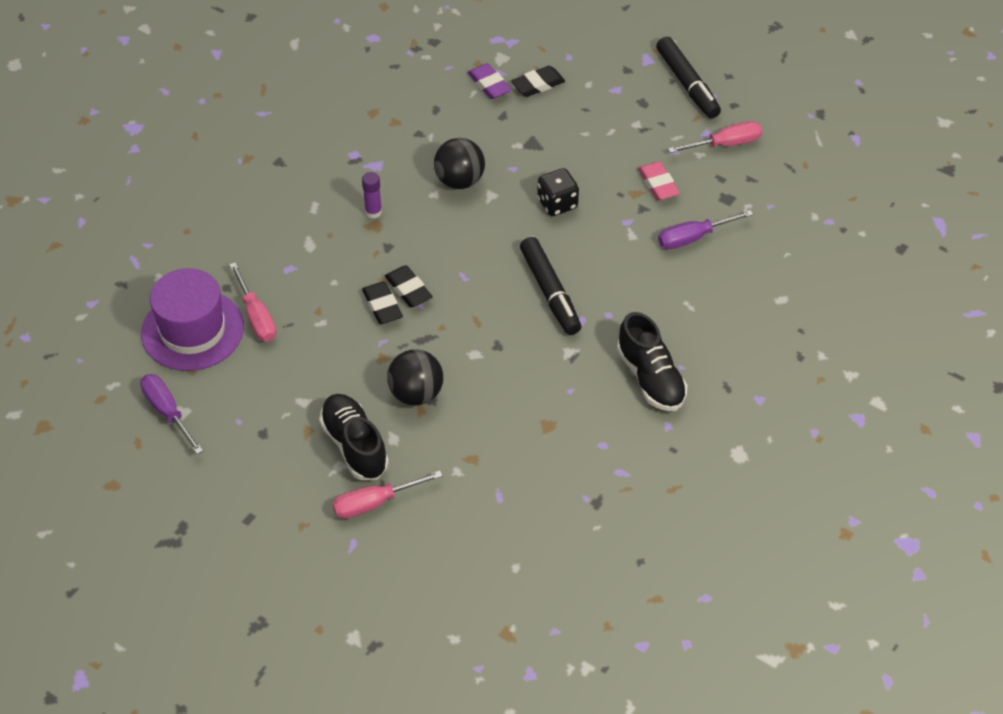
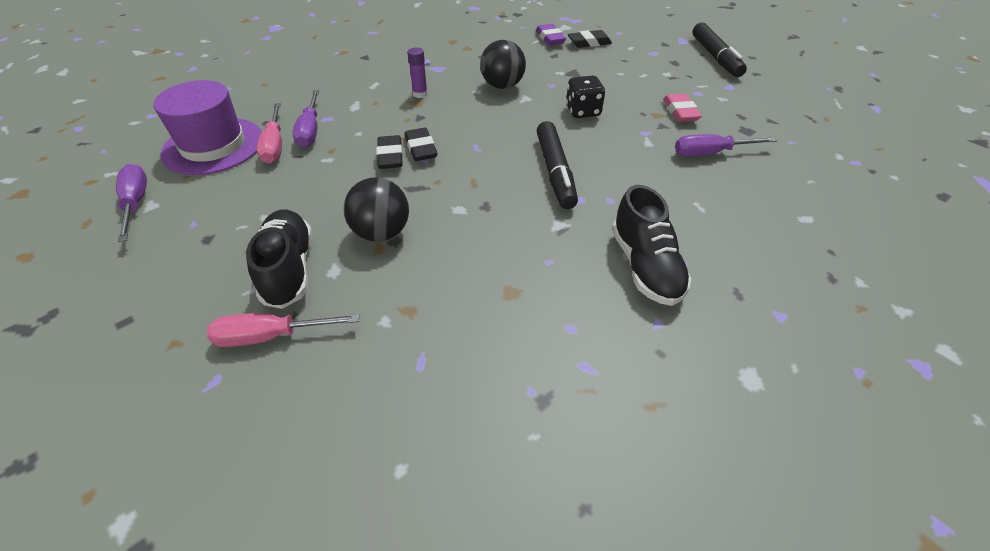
camera: 15 degrees right, 5 degrees down
pink screwdriver [668,121,762,153] -> none
none -> purple screwdriver [293,90,319,147]

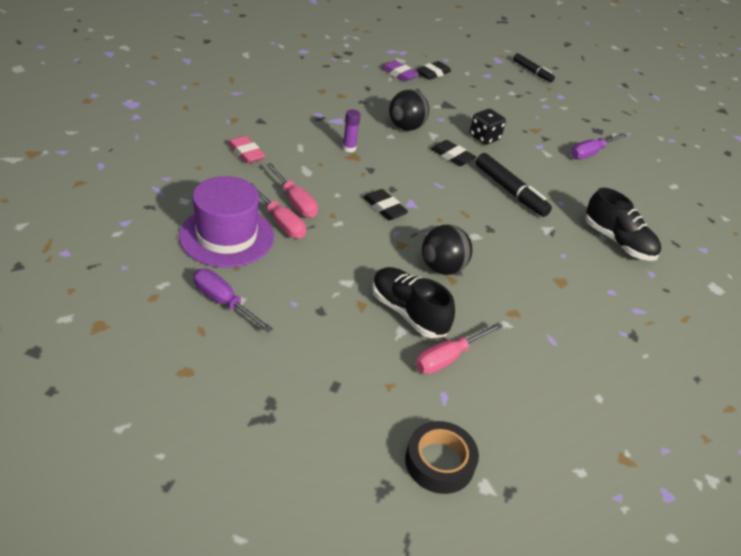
camera: 35 degrees left, 5 degrees down
purple screwdriver [293,90,319,147] -> pink screwdriver [266,163,318,218]
black eraser [405,128,438,161] -> black eraser moved to [431,140,476,166]
pink eraser [663,93,702,122] -> pink eraser moved to [227,136,265,164]
black marker [692,22,747,77] -> black marker [513,53,555,82], size x0.66
none -> black tape [405,421,479,494]

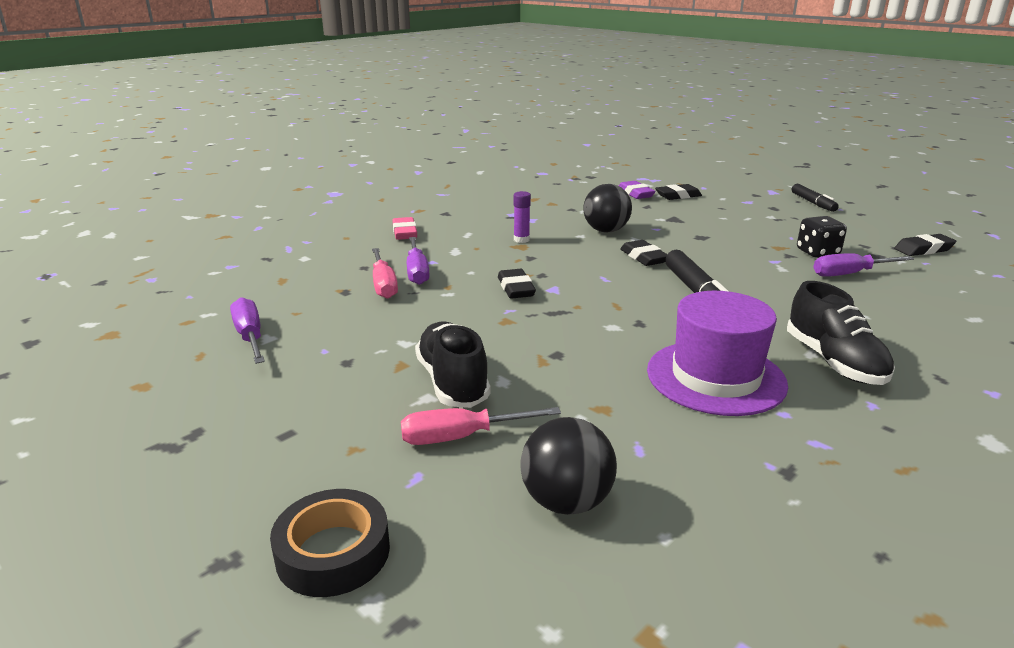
camera: 30 degrees right, 15 degrees down
purple hat [179,176,274,268] -> purple hat moved to [647,291,788,416]
pink screwdriver [266,163,318,218] -> purple screwdriver [407,237,430,285]
black ball [422,225,472,275] -> black ball moved to [520,417,617,515]
black dice [470,109,506,145] -> black dice moved to [797,216,847,258]
none -> black eraser [894,234,956,256]

